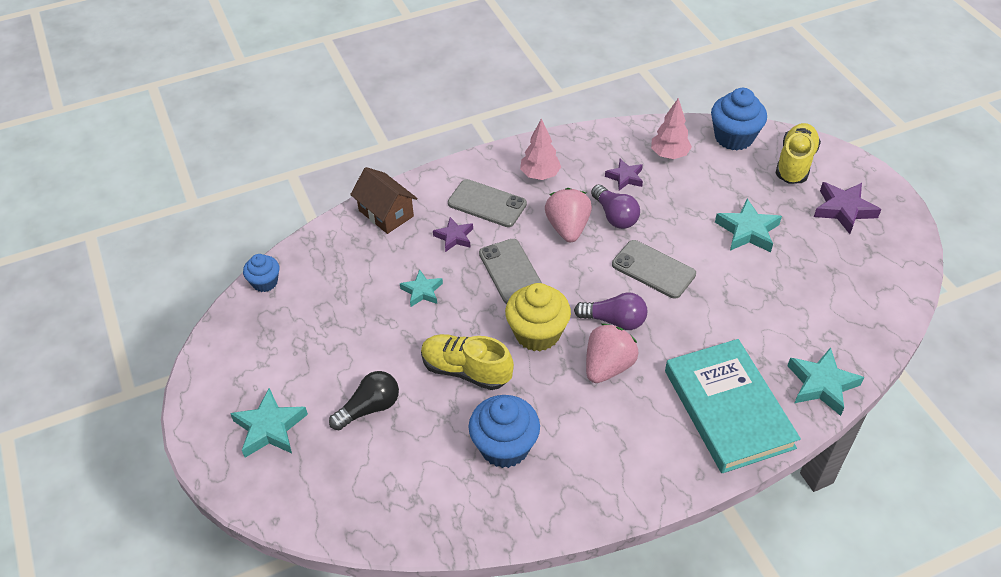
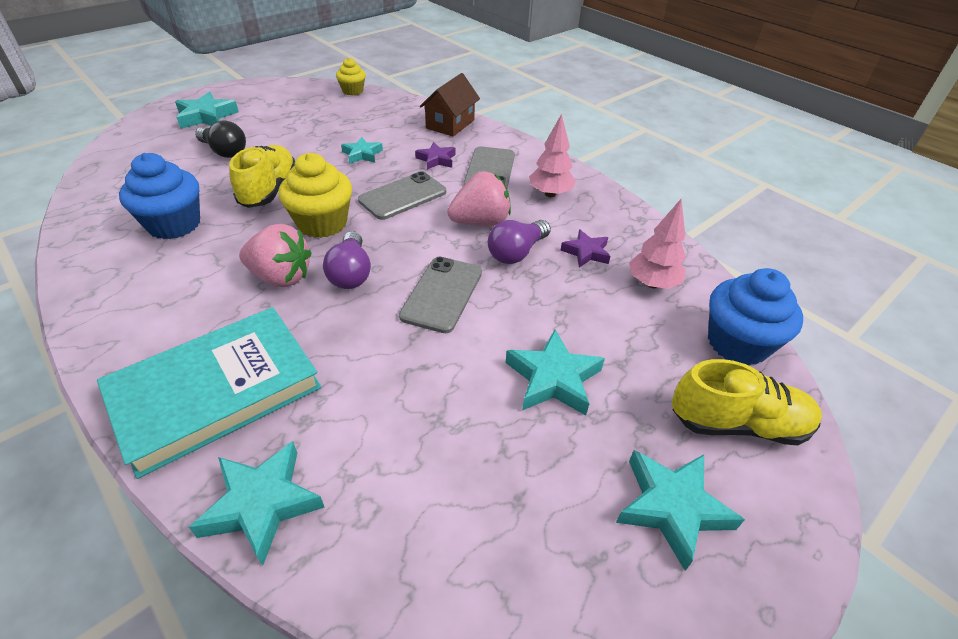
camera: 70 degrees right, 5 degrees down
blue cupcake [243,254,279,292] -> yellow cupcake [336,58,366,95]
purple star [814,182,882,234] -> turquoise star [616,450,745,571]

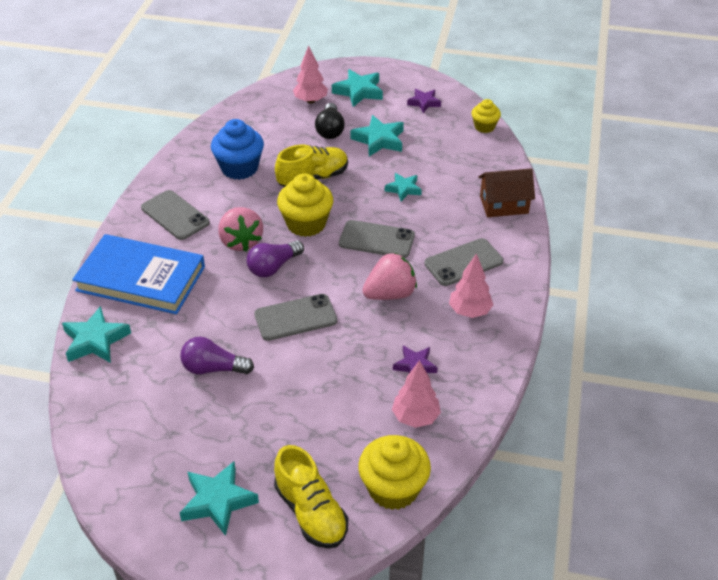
camera: 55 degrees right, 0 degrees up
turquoise book [97,307,321,479] -> blue book [72,234,205,314]
purple star [415,142,456,170] -> purple star moved to [407,89,441,113]
pink strawberry [447,171,511,226] -> pink strawberry turned 60 degrees counterclockwise [362,253,417,300]
purple light bulb [488,220,551,264] -> purple light bulb moved to [180,337,254,374]
turquoise star [506,329,605,416] -> turquoise star moved to [350,115,404,156]
blue cupcake [708,268,803,365] -> yellow cupcake [358,435,431,510]
none -> grey phone [141,190,210,240]
none -> pink tree [293,45,328,104]

